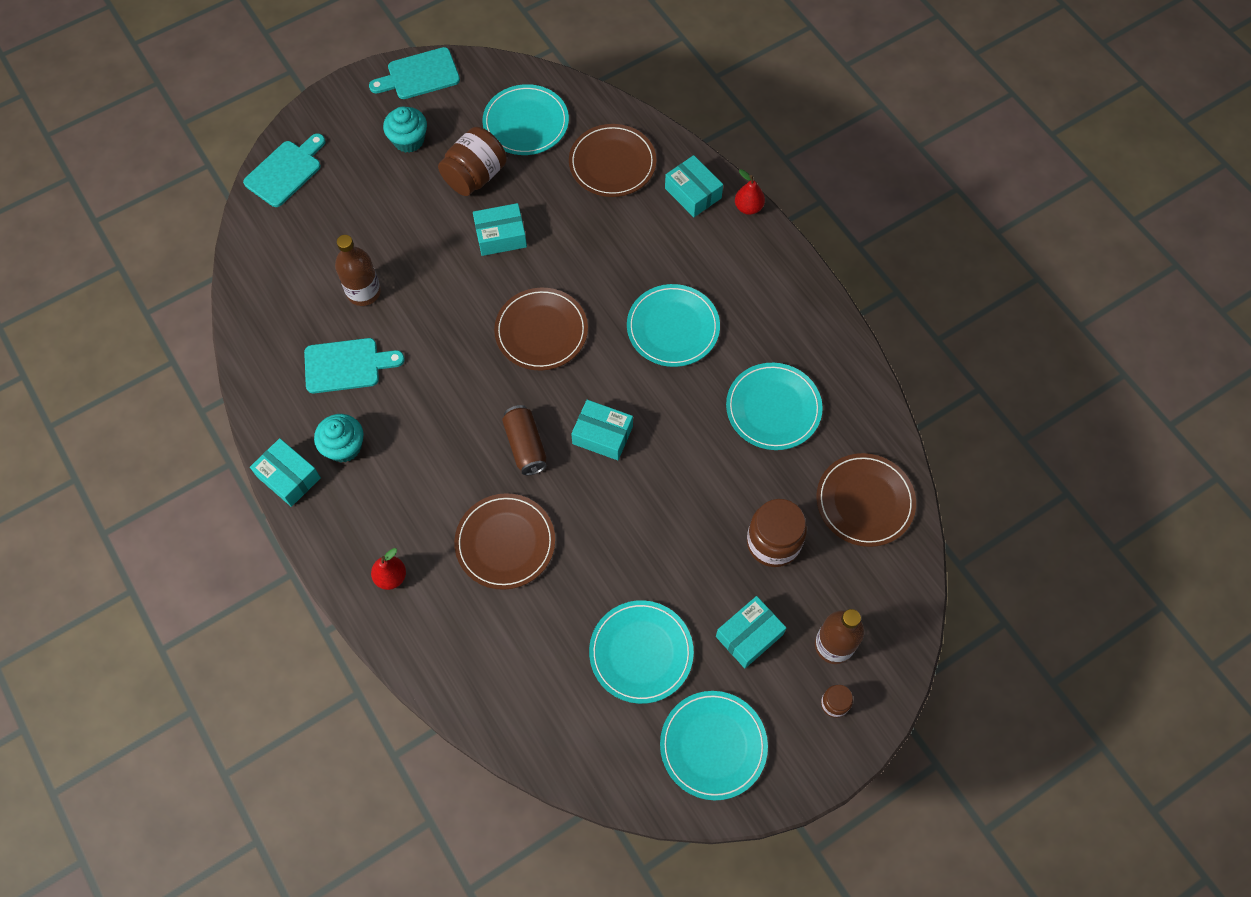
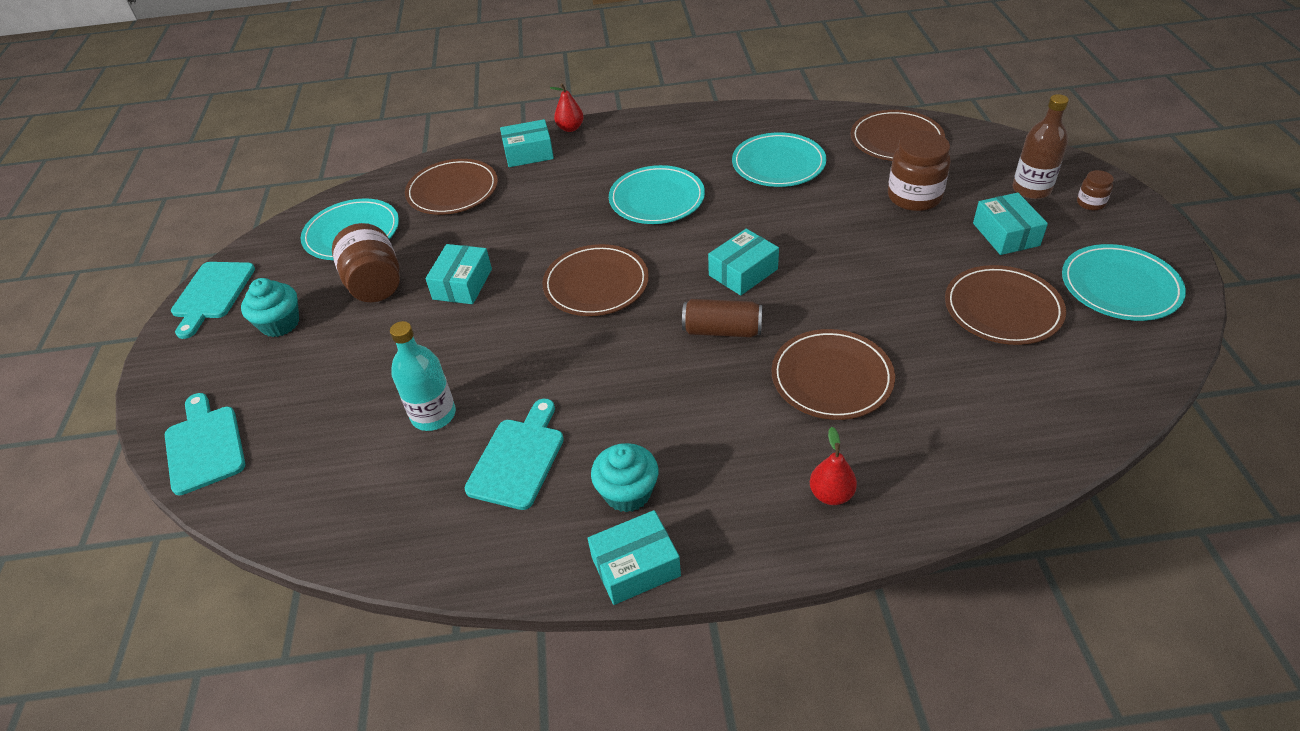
camera: 60 degrees left, 20 degrees down
brown bottle [335,235,381,306] -> turquoise bottle [390,321,456,431]
turquoise plate [589,600,694,704] -> brown plate [945,265,1066,345]

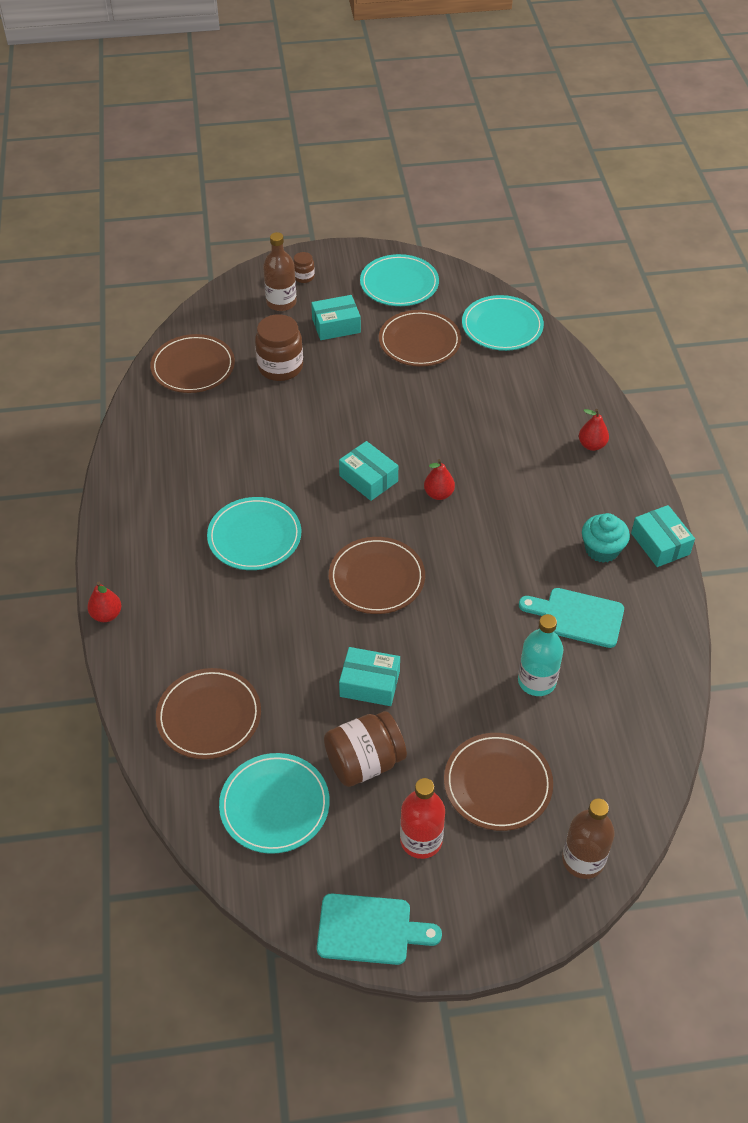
camera: 95 degrees left, 5 degrees up
turquoise cutting board [165,393,245,495] -> brown bottle [562,798,615,879]
turquoise cupcake [241,278,299,337] -> red bottle [400,778,445,859]
turquoise box [500,119,554,167] -> none
brown can [682,299,762,338] -> red pear [424,459,455,500]
turquoise plate [732,132,826,187] -> turquoise plate moved to [462,295,544,351]
brown plate [771,329,895,420] -> brown plate moved to [444,733,553,831]

